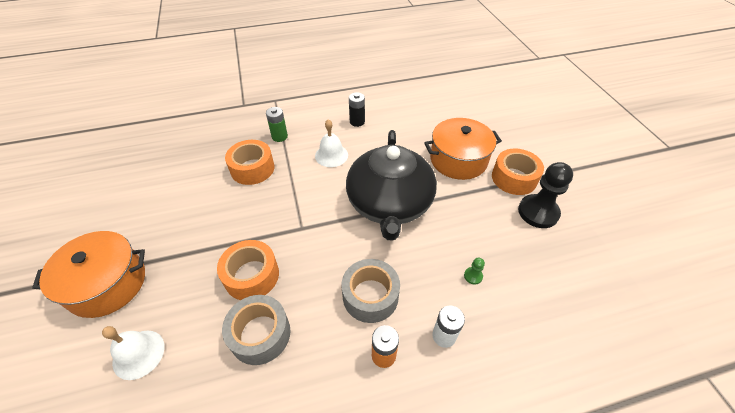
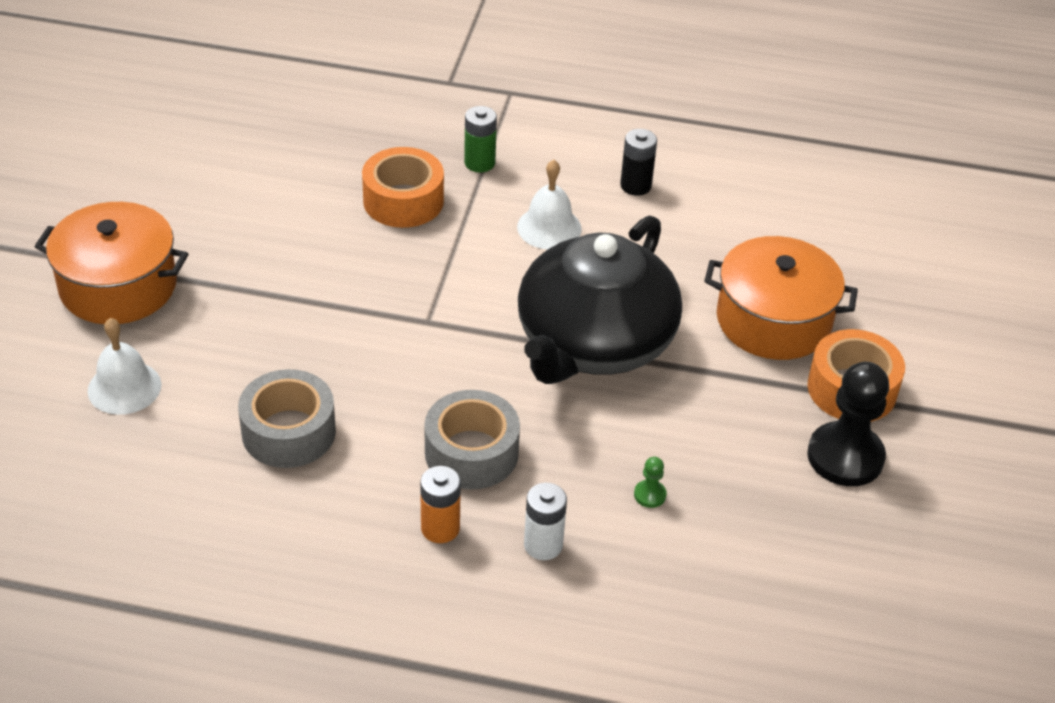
camera: 25 degrees right, 5 degrees down
orange tape [217,240,279,300] -> none

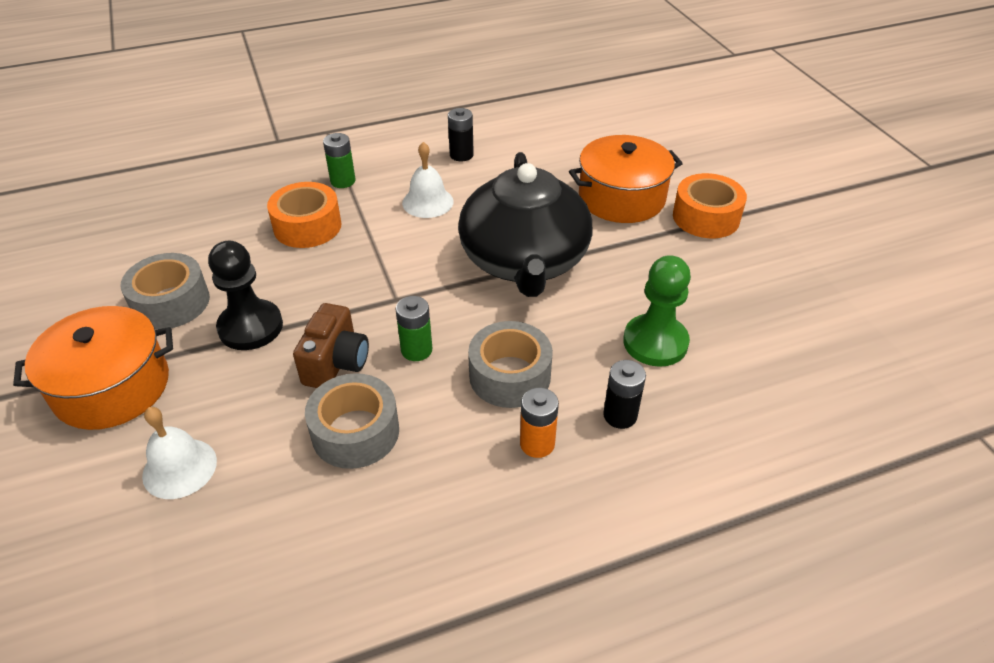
camera: 30 degrees left, 0 degrees up
white battery [524,483,567,560] -> black battery [603,360,646,429]
green pawn [634,457,667,508] -> green pawn [623,255,691,367], size x2.42
black pawn [807,362,889,486] -> black pawn moved to [208,241,283,350]
none -> grey tape [120,253,210,329]
none -> brown camera [293,303,369,388]
none -> green battery [396,296,432,361]

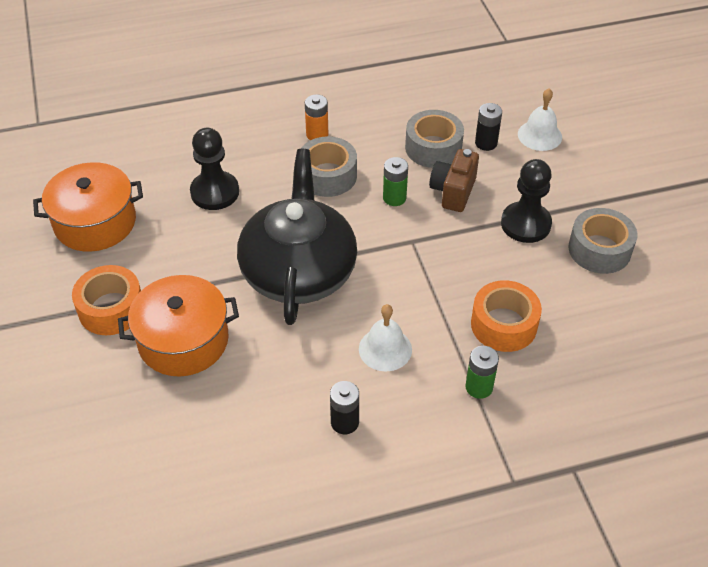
camera: 175 degrees left, 5 degrees up
orange pot [13,306,173,430] -> orange pot moved to [33,162,143,252]
black battery [603,360,646,429] -> black battery moved to [475,103,502,151]
green pawn [623,255,691,367] -> black pawn [190,128,239,210]

